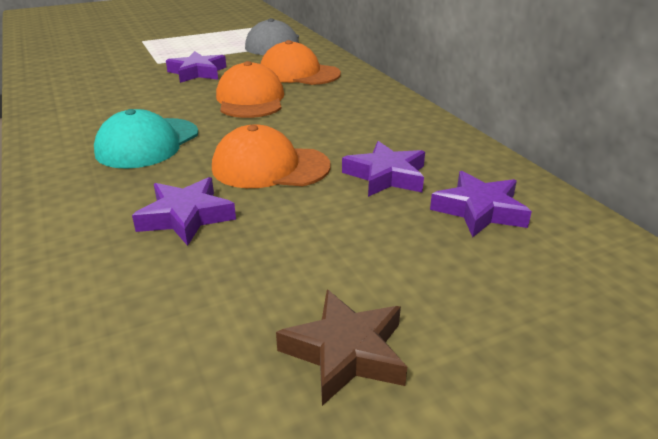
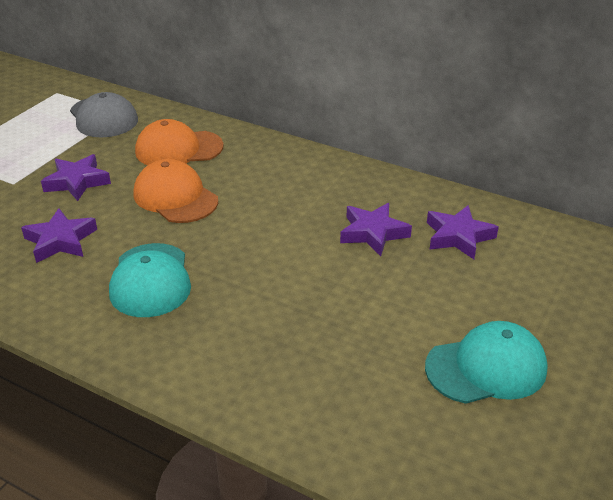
camera: 35 degrees left, 5 degrees up
purple star [132,177,236,246] -> purple star moved to [21,208,97,263]
orange cap [212,125,331,188] -> none
brown star [276,289,407,406] -> turquoise cap [425,321,548,404]

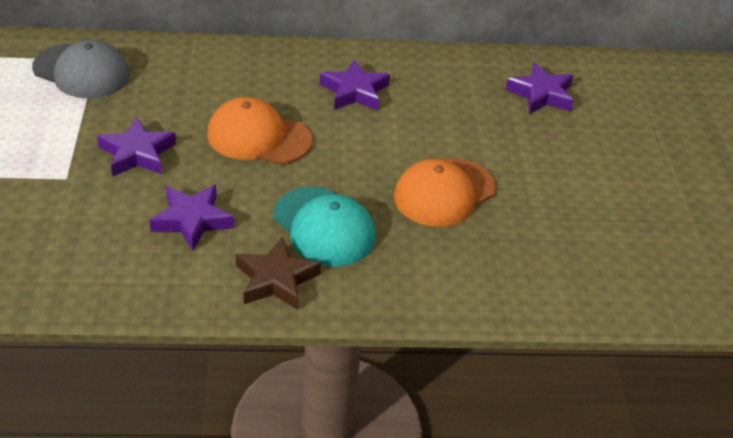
camera: 35 degrees left, 5 degrees up
orange cap [135,119,224,165] -> orange cap moved to [394,158,496,227]
purple star [340,203,412,256] -> purple star moved to [320,59,390,111]
turquoise cap [425,321,548,404] -> none
none -> brown star [236,237,321,310]

